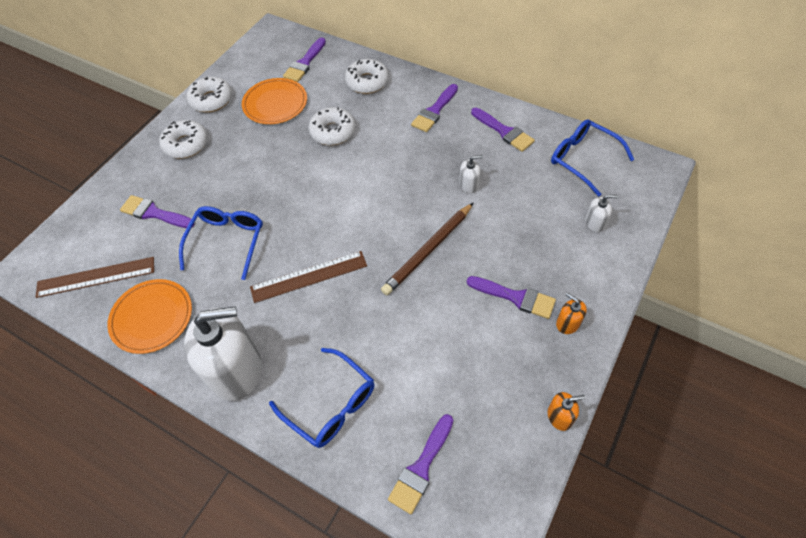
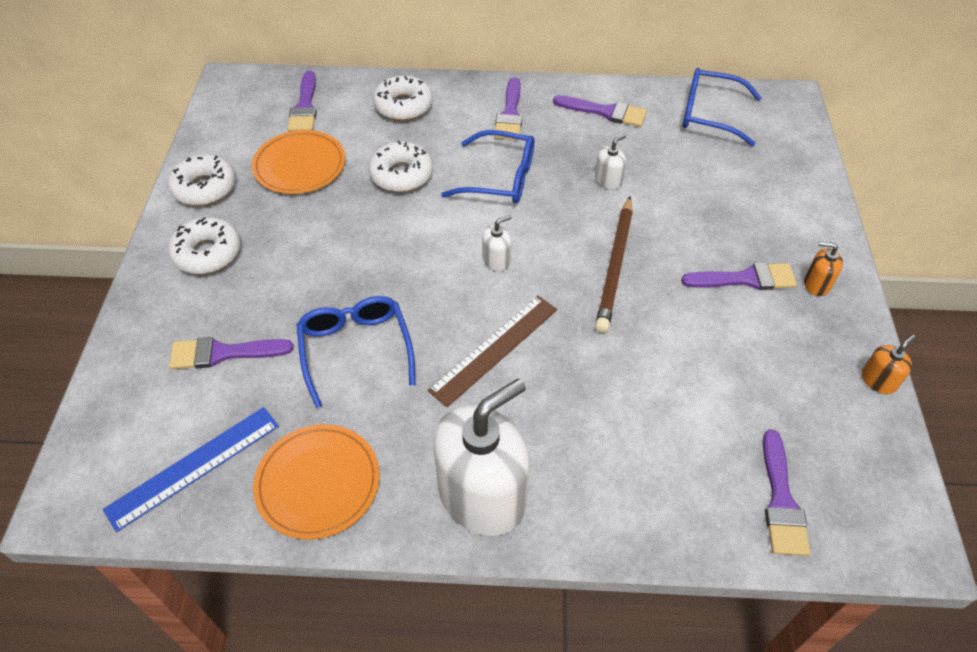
camera: 30 degrees left, 5 degrees down
brown ruler [36,257,154,298] -> blue ruler [103,407,279,532]
blue glasses [269,348,374,448] -> blue glasses moved to [441,130,534,203]
white soap dispenser [585,195,618,232] -> white soap dispenser moved to [482,215,512,271]

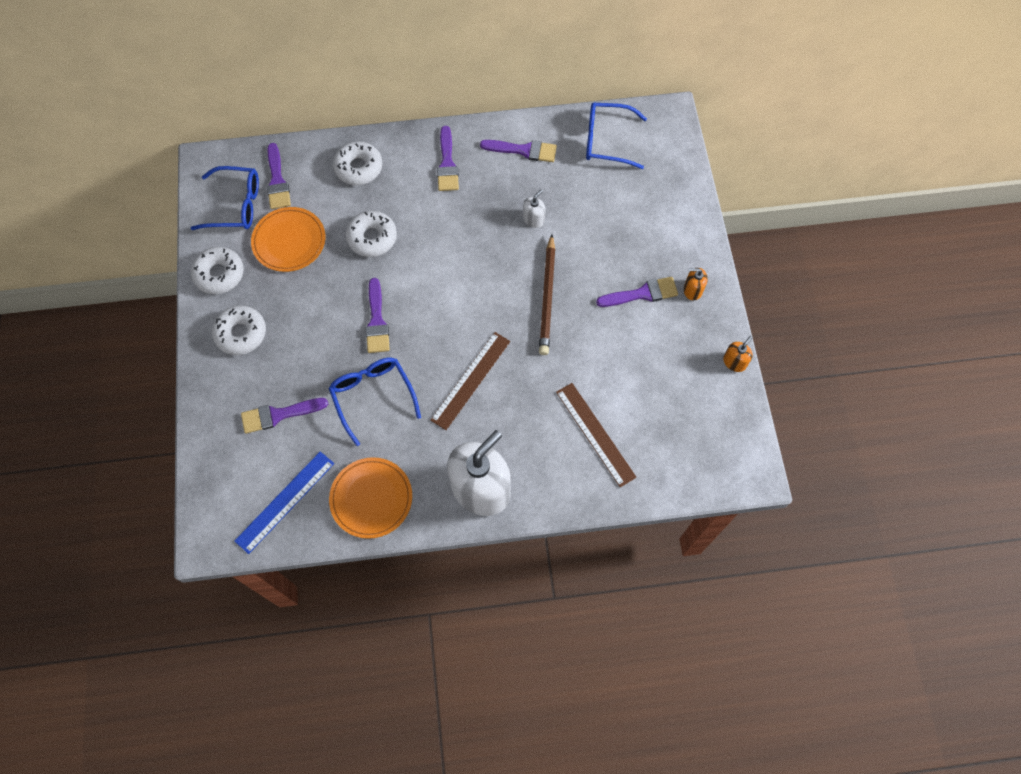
camera: 10 degrees left, 15 degrees up
blue glasses [441,130,534,203] -> blue glasses moved to [191,166,259,230]
white soap dispenser [482,215,512,271] -> none
purple brush [763,429,810,556] -> purple brush moved to [366,278,390,353]
none -> brown ruler [556,383,637,487]

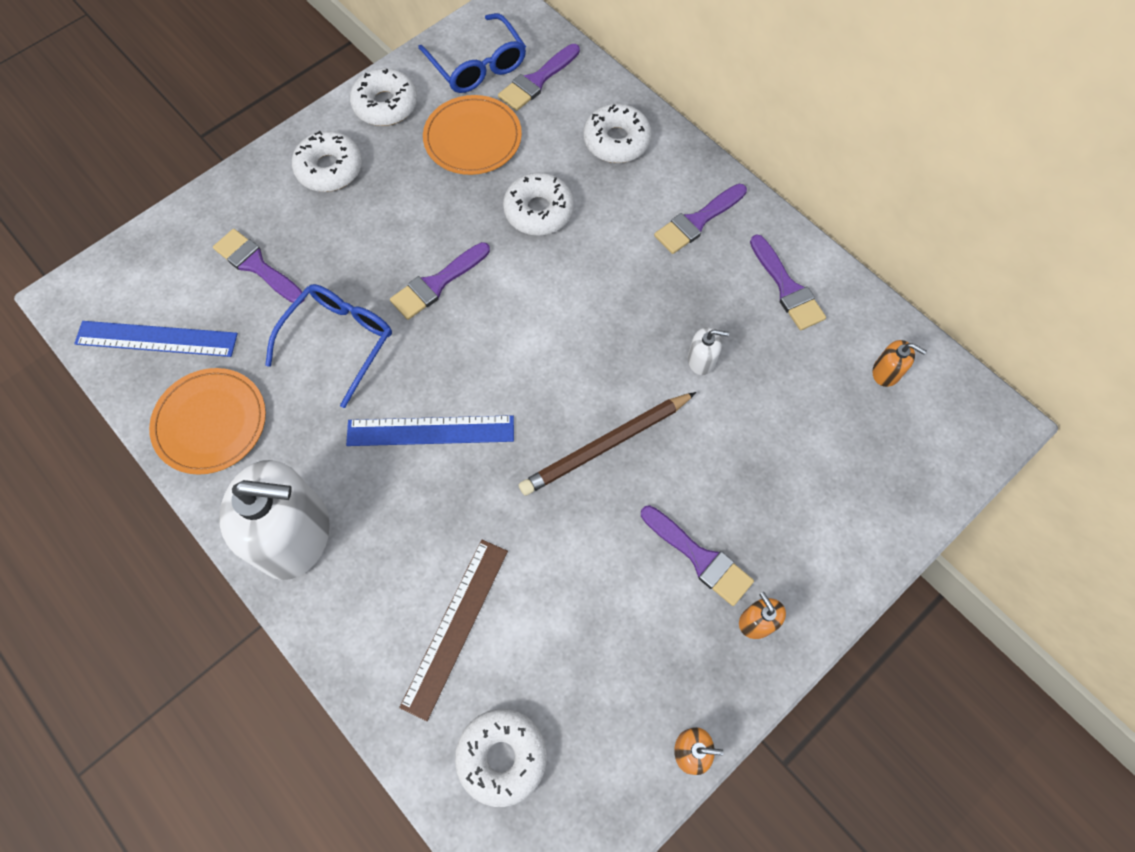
camera: 55 degrees right, 0 degrees up
brown ruler [430,332,510,430] -> blue ruler [346,415,514,446]
blue glasses [586,103,647,169] -> orange soap dispenser [872,340,927,387]
none -> white donut [455,709,547,807]

